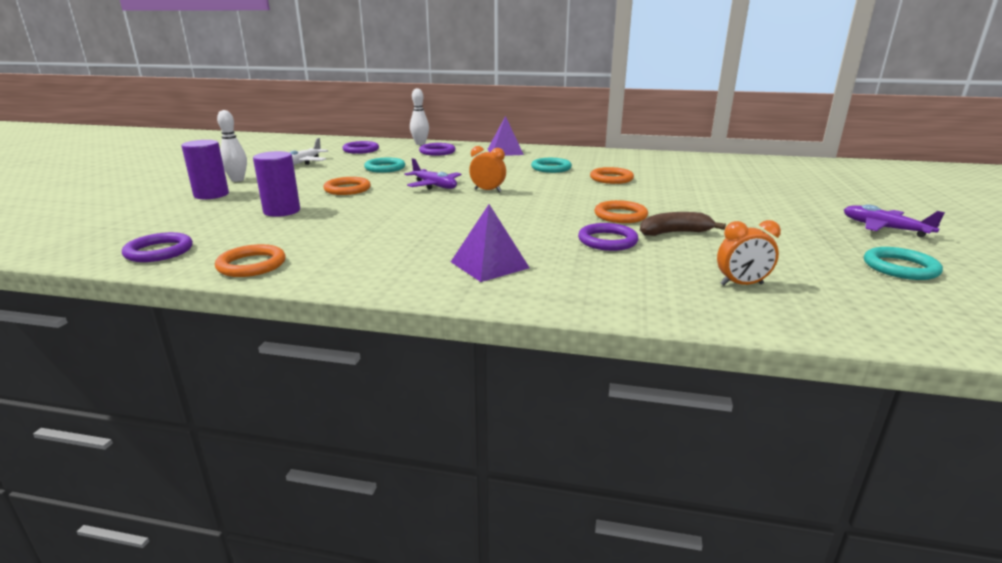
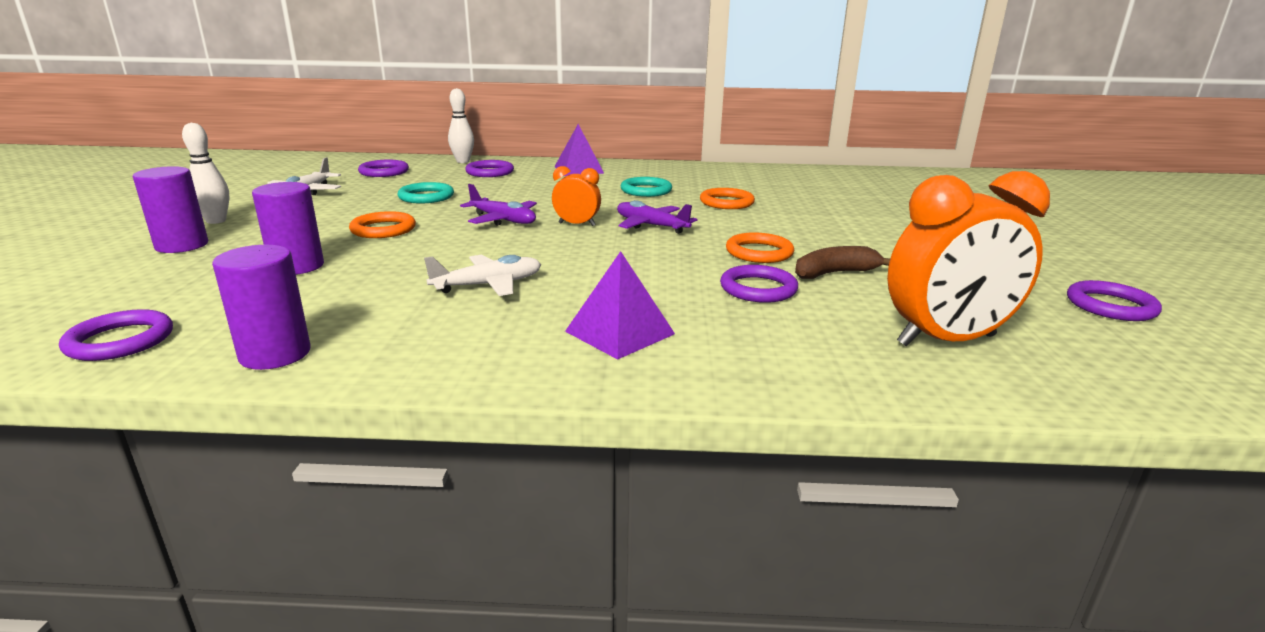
camera: 10 degrees left, 0 degrees up
orange ring [215,244,286,277] -> purple cylinder [212,245,311,370]
orange clock [717,220,781,286] -> orange clock [887,171,1050,346], size x1.98
purple plane [844,204,945,237] -> purple plane moved to [617,200,697,234]
turquoise ring [864,247,943,280] -> purple ring [1067,280,1162,321]
none -> white plane [424,255,541,296]

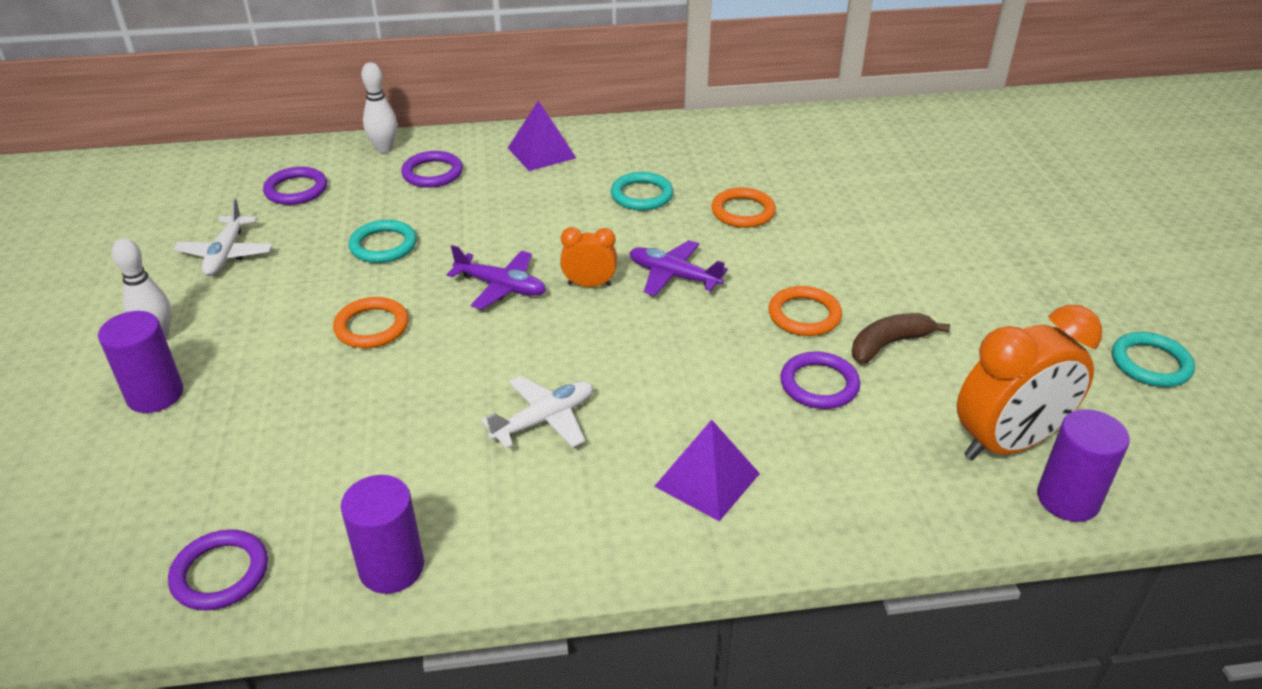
camera: 10 degrees left, 15 degrees up
purple cylinder [252,182,324,275] -> purple cylinder moved to [1037,409,1130,522]
purple ring [1067,280,1162,321] -> turquoise ring [1112,332,1195,387]

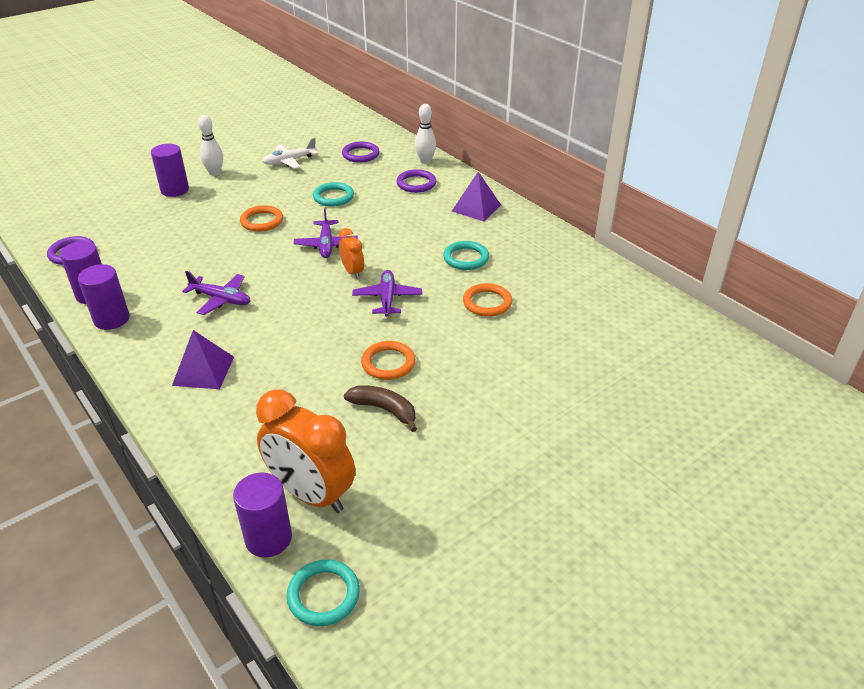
camera: 60 degrees right, 0 degrees up
white plane [481,376,593,449] -> purple plane [182,271,250,315]
purple ring [780,352,860,409] -> none
turquoise ring [1112,332,1195,387] -> turquoise ring moved to [287,559,360,626]
none -> purple cylinder [78,264,130,330]

